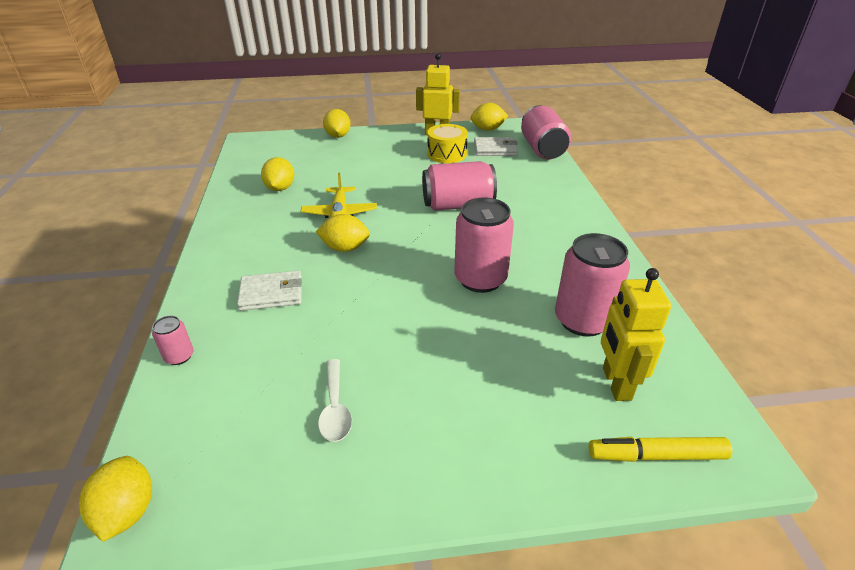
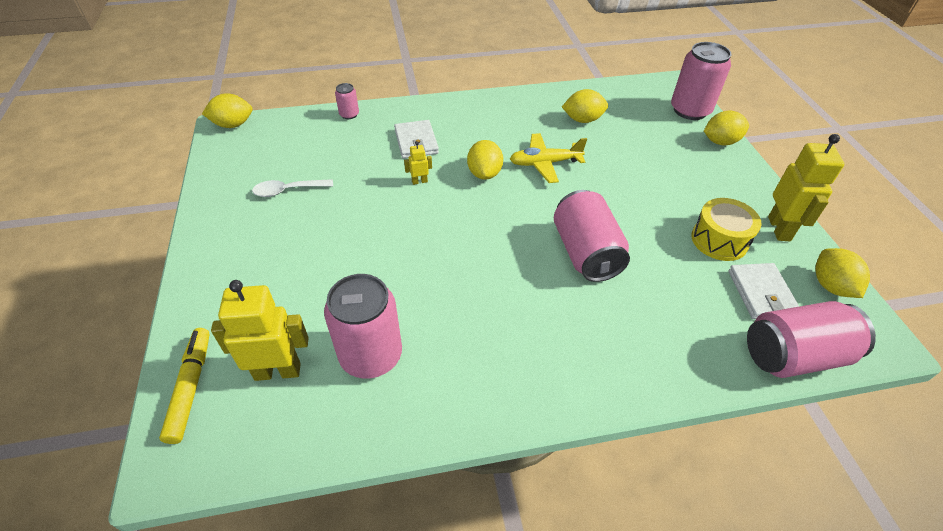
camera: 85 degrees right, 10 degrees up
pink can [454,197,514,293] -> pink can moved to [671,42,731,120]
none -> yellow robot [404,141,432,185]

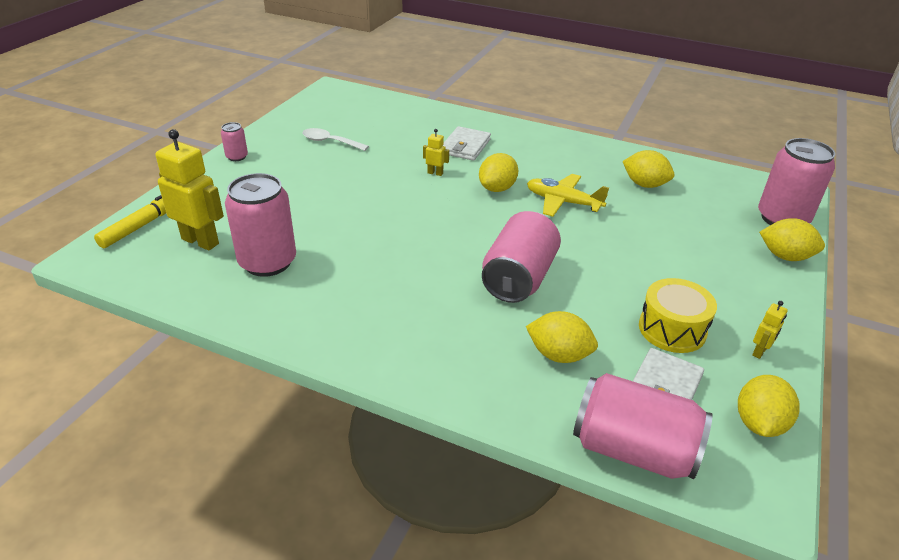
camera: 35 degrees right, 10 degrees down
yellow lemon [202,93,252,128] -> yellow lemon moved to [526,311,598,363]
pink can [335,83,359,119] -> pink can moved to [221,122,248,161]
yellow robot [768,134,845,241] -> yellow robot [752,301,788,359], size x0.46

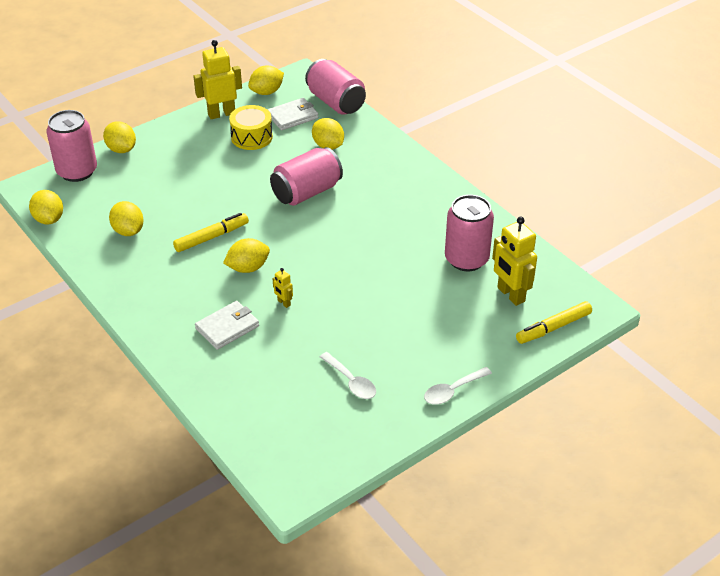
camera: 150 degrees left, 5 degrees up
pink can [221,122,248,161] -> white spoon [424,367,492,405]
yellow plane [527,174,609,217] -> yellow marker [173,213,249,252]
yellow robot [752,301,788,359] -> yellow robot [193,40,242,119], size x2.15
none -> yellow lemon [29,190,63,225]

